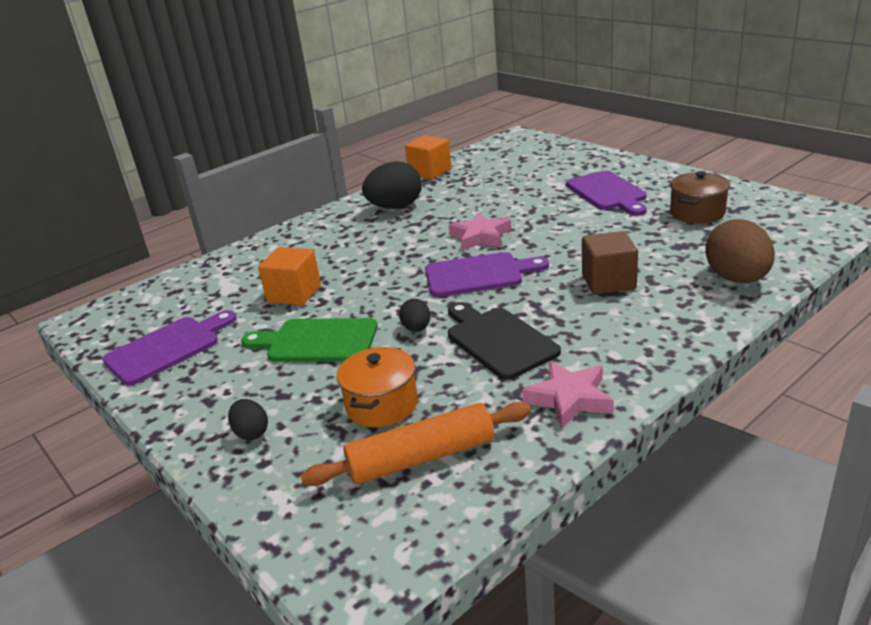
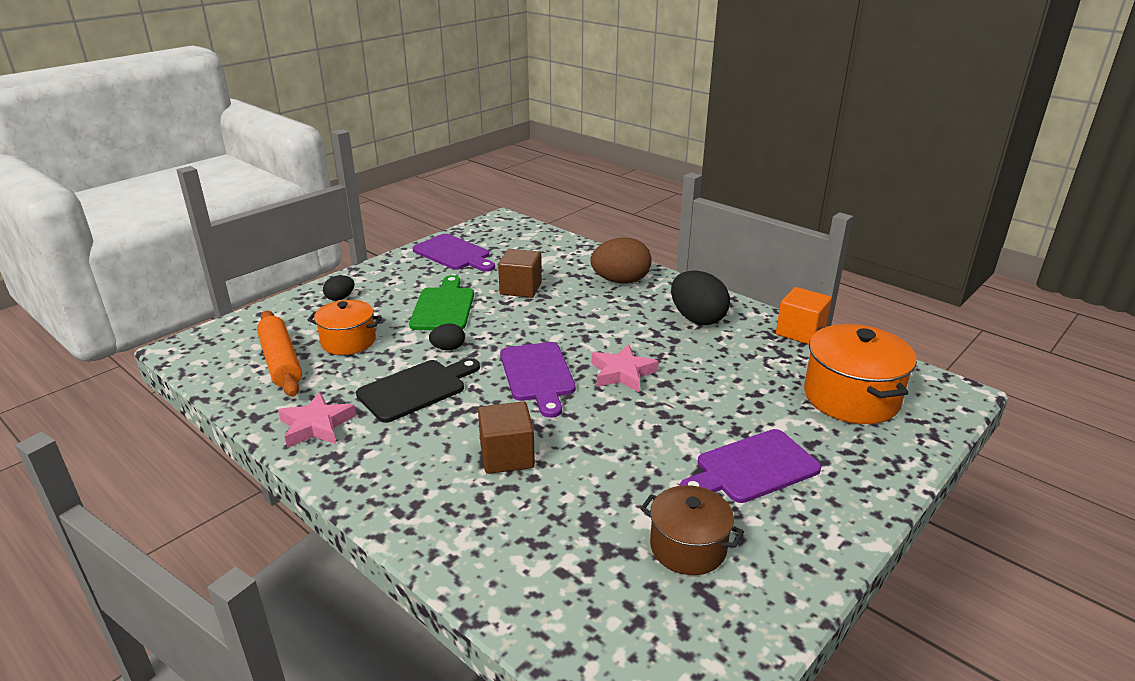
camera: 80 degrees right, 0 degrees up
orange cube [258,247,321,306] -> brown cube [498,249,542,298]
brown egg [705,219,775,283] -> brown egg moved to [590,238,652,284]
none -> orange pot [804,324,917,424]

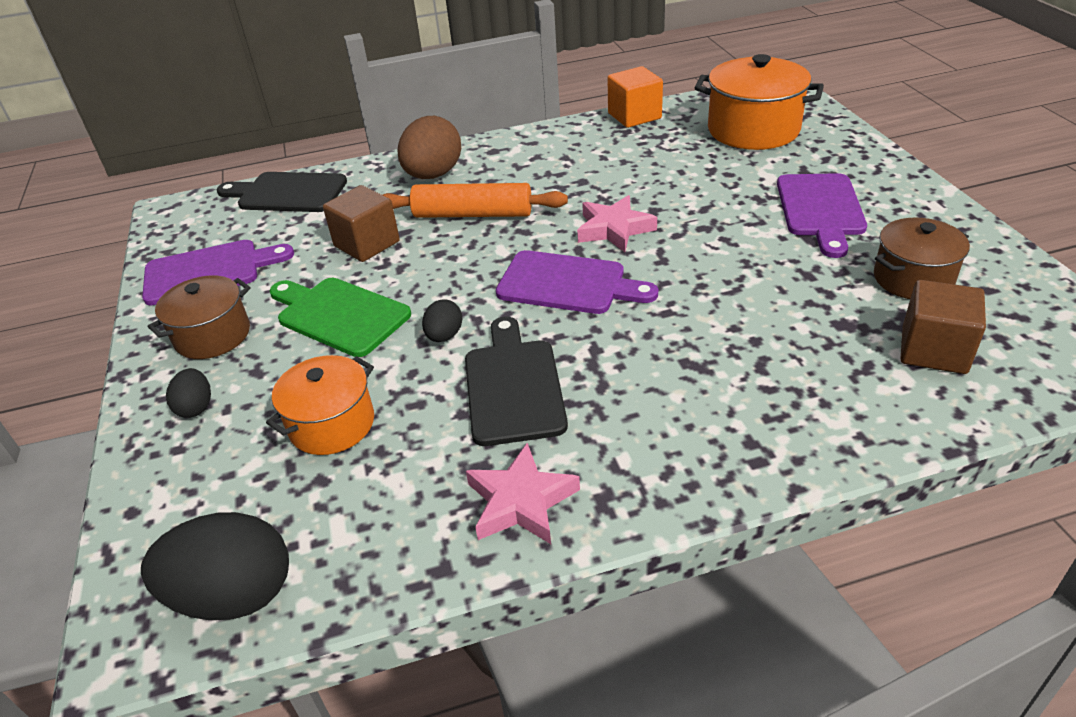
camera: 55 degrees left, 10 degrees up
orange rolling pin [257,311,302,397] -> orange rolling pin moved to [383,183,568,218]
brown cube [478,402,535,474] -> brown cube moved to [900,280,986,374]
black egg [671,270,730,325] -> black egg moved to [141,512,289,620]
none -> brown pot [148,276,251,359]
none -> black cutting board [216,172,347,212]

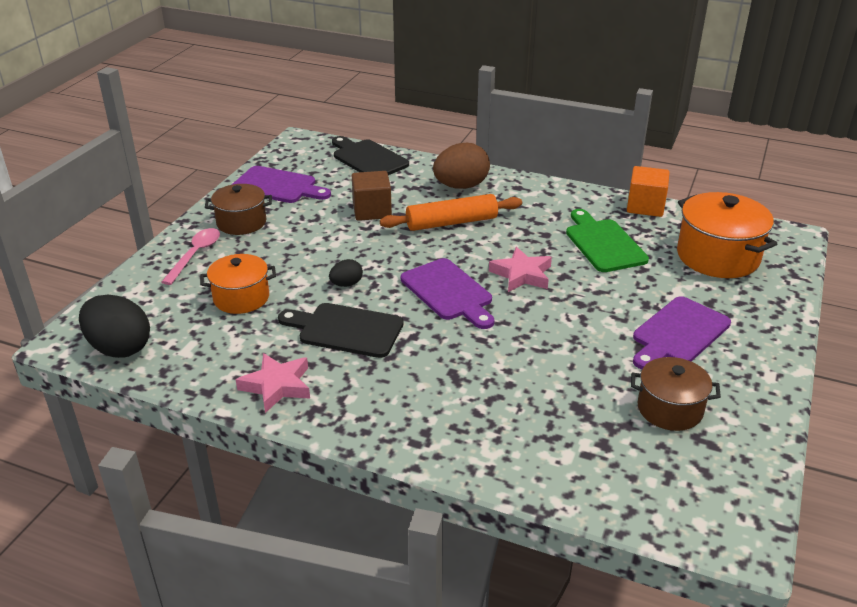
camera: 35 degrees right, 5 degrees down
black egg [166,368,211,418] -> pink spoon [162,228,220,285]
green cutting board [269,278,411,357] -> green cutting board moved to [566,209,649,272]
orange rolling pin [383,183,568,218] -> orange rolling pin turned 60 degrees counterclockwise [380,194,522,231]
black cutting board [465,317,568,446] -> black cutting board turned 105 degrees counterclockwise [278,303,404,358]
brown cube [900,280,986,374] -> none

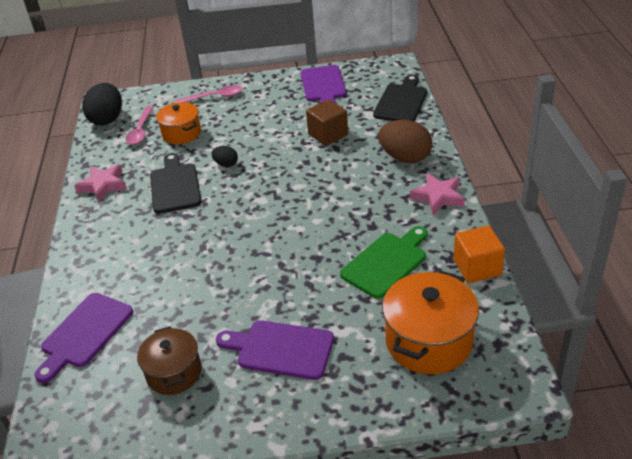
camera: 65 degrees right, 5 degrees up
brown pot [205,184,272,235] -> none
orange rolling pin [380,194,522,231] -> none
purple cutting board [401,258,494,329] -> purple cutting board moved to [35,293,133,383]
pink star [489,247,552,292] -> pink star moved to [410,173,465,215]
none -> pink spoon [126,106,153,145]

